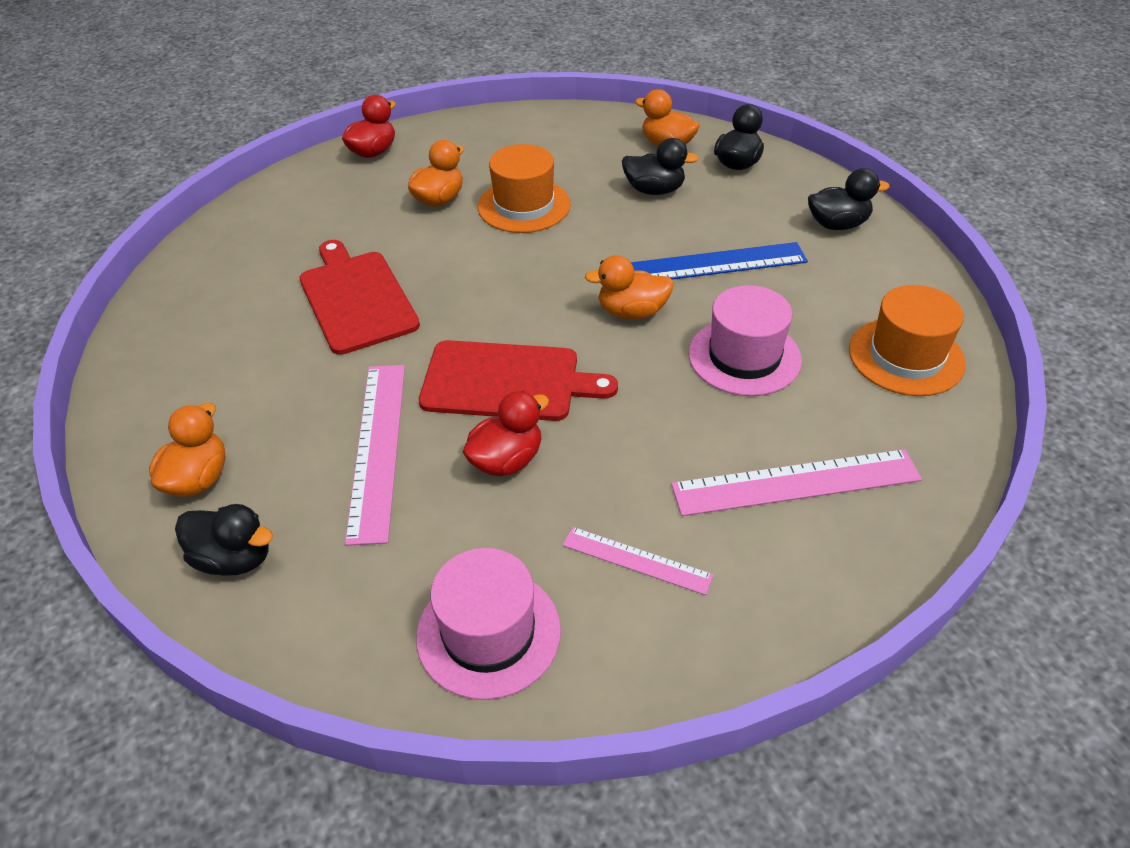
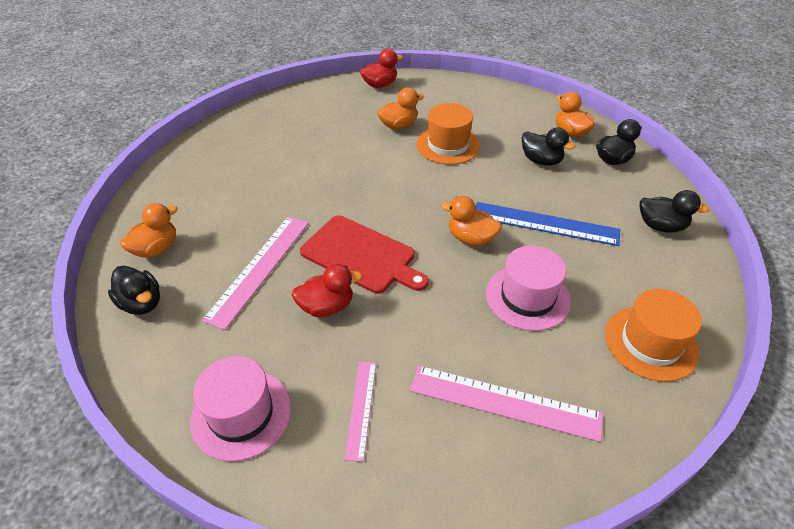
camera: 25 degrees right, 0 degrees up
red cutting board [300,240,420,355] -> none
pink ruler [563,527,713,595] -> pink ruler turned 45 degrees clockwise [344,361,376,462]

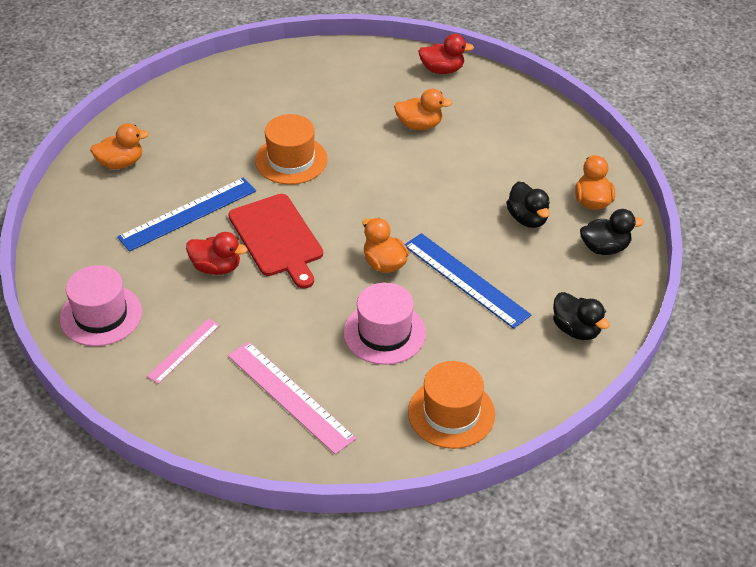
camera: 30 degrees right, 0 degrees up
black duck [108,266,160,315] -> none
pink ruler [202,216,309,330] -> blue ruler [117,177,256,252]
orange hat [416,103,481,165] -> orange hat moved to [255,114,328,185]

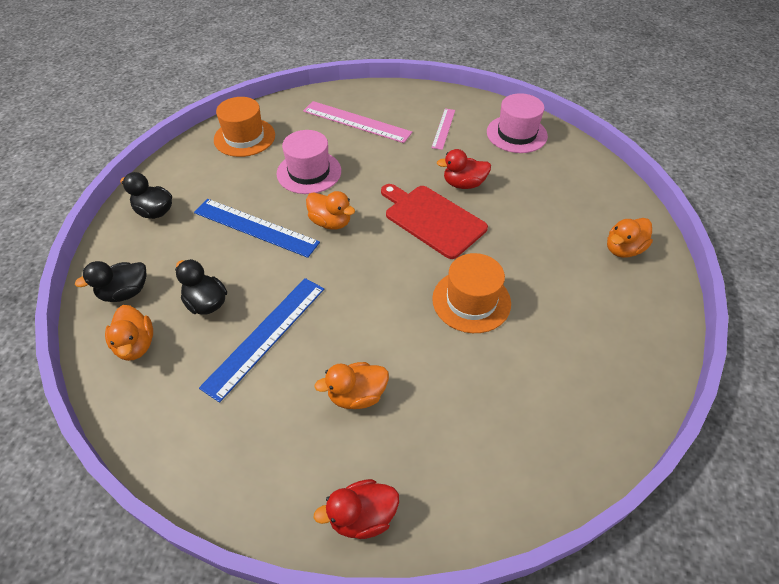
camera: 160 degrees right, 5 degrees up
blue ruler [117,177,256,252] -> blue ruler moved to [199,278,324,403]

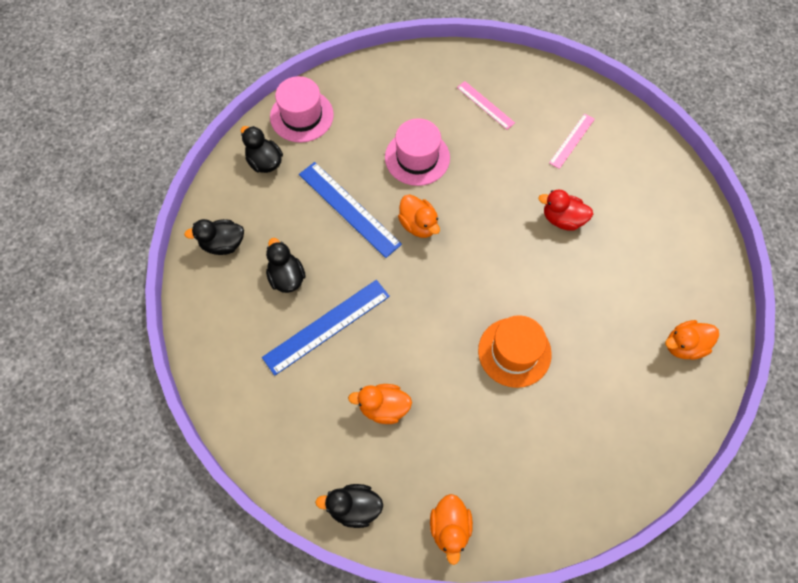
camera: 20 degrees right, 15 degrees up
orange duck [105,305,153,361] -> orange duck moved to [430,494,473,565]
orange hat [214,97,275,157] -> none
pink ruler [303,101,412,143] -> pink ruler [457,81,515,130], size x0.57
red duck [314,479,399,539] -> black duck [315,484,383,528]
red cutting board [381,184,488,259] -> none
pink hat [487,93,548,153] -> pink hat moved to [270,76,334,143]

